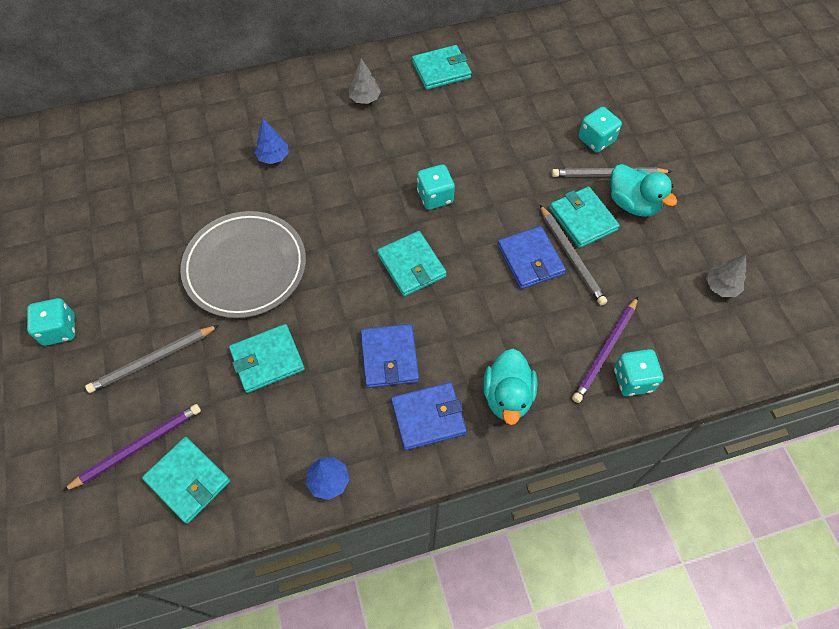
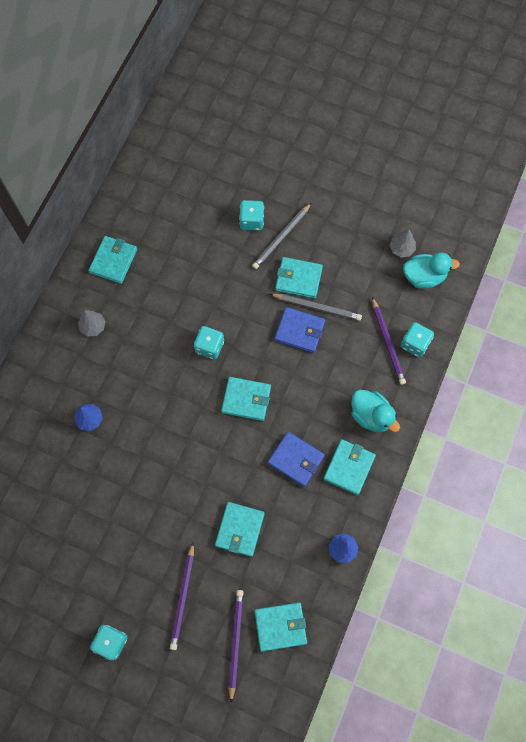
camera: 50 degrees left, 10 degrees up
grey pencil [85,325,219,393] -> purple pencil [170,542,194,650]
grey plate [180,211,306,318] -> none
blue wallet [391,382,467,450] -> turquoise wallet [323,439,376,495]
turquoise duck [611,164,677,217] -> turquoise duck moved to [403,252,460,289]

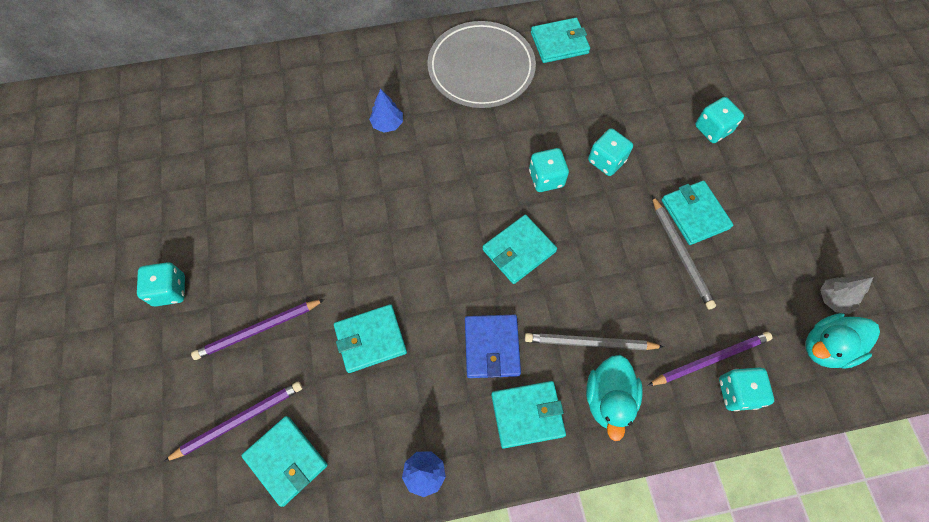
camera: 55 degrees right, 5 degrees down
grey tree [78,310,105,337] -> grey plate [427,21,536,108]
turquoise wallet [221,377,271,421] -> turquoise wallet turned 75 degrees clockwise [482,215,557,284]
grey pencil [252,203,311,269] -> grey pencil moved to [525,333,664,350]
blue wallet [274,307,325,353] -> none
purple pencil [372,297,406,385] -> purple pencil turned 150 degrees counterclockwise [647,332,772,386]
turquoise duck [403,252,460,289] -> turquoise duck turned 105 degrees clockwise [806,313,880,369]
none -> turquoise dice [588,128,633,176]

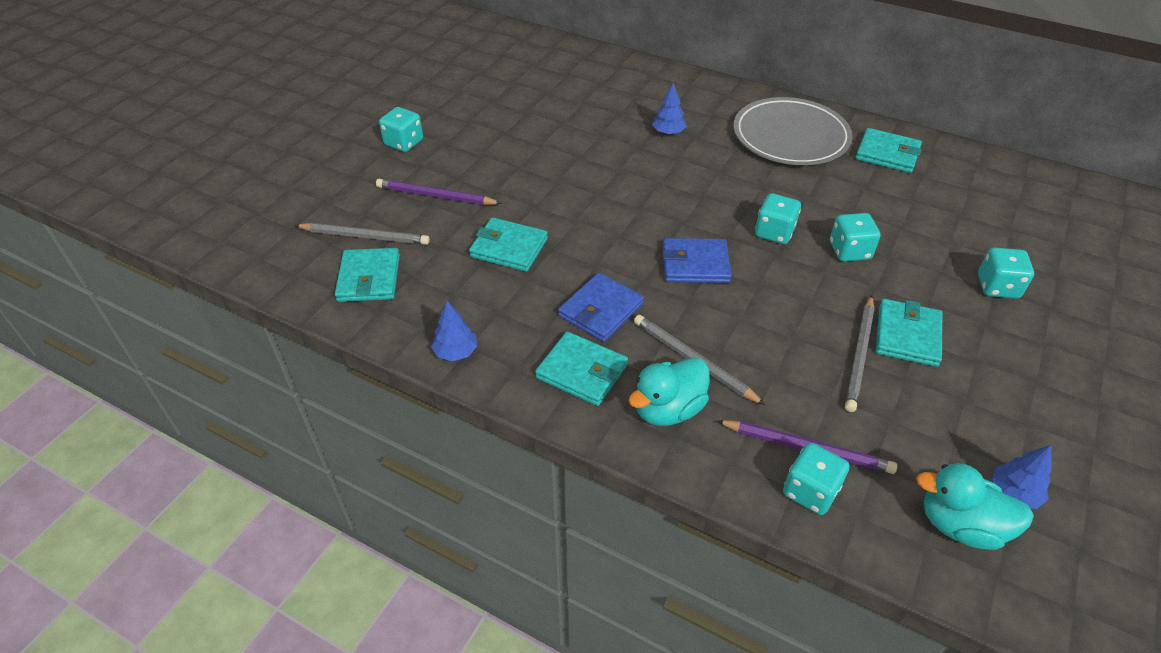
camera: 40 degrees right, 20 degrees down
purple pencil [164,381,303,462] -> grey pencil [294,223,430,245]
turquoise wallet [482,215,557,284] -> blue wallet [662,238,732,283]
grey tree [820,276,873,314] -> blue tree [991,445,1052,509]

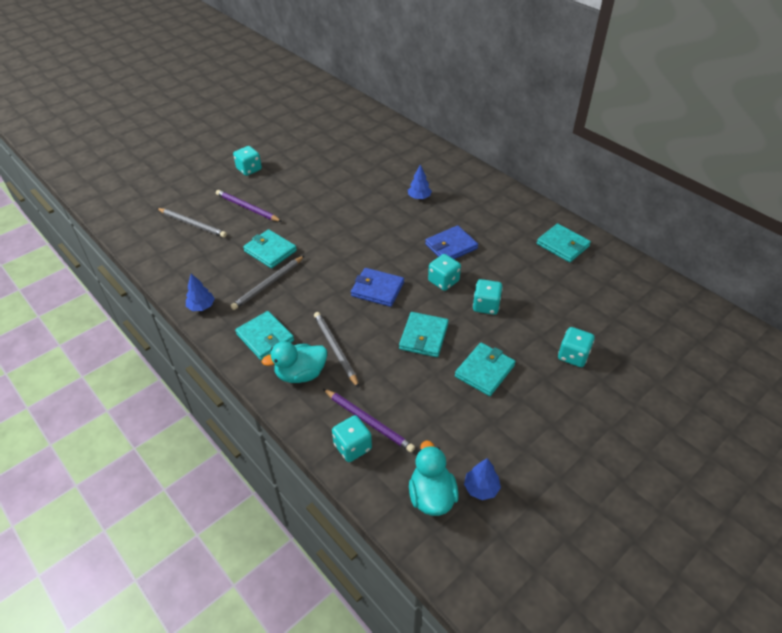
camera: 20 degrees right, 0 degrees up
turquoise wallet [335,248,400,302] -> turquoise wallet moved to [399,312,449,357]
blue wallet [558,273,644,342] -> blue wallet moved to [425,225,478,259]
grey plate [733,97,853,165] -> none
grey pencil [845,295,875,412] -> grey pencil moved to [230,255,305,310]
turquoise duck [916,463,1034,550] -> turquoise duck turned 45 degrees clockwise [409,440,459,516]

